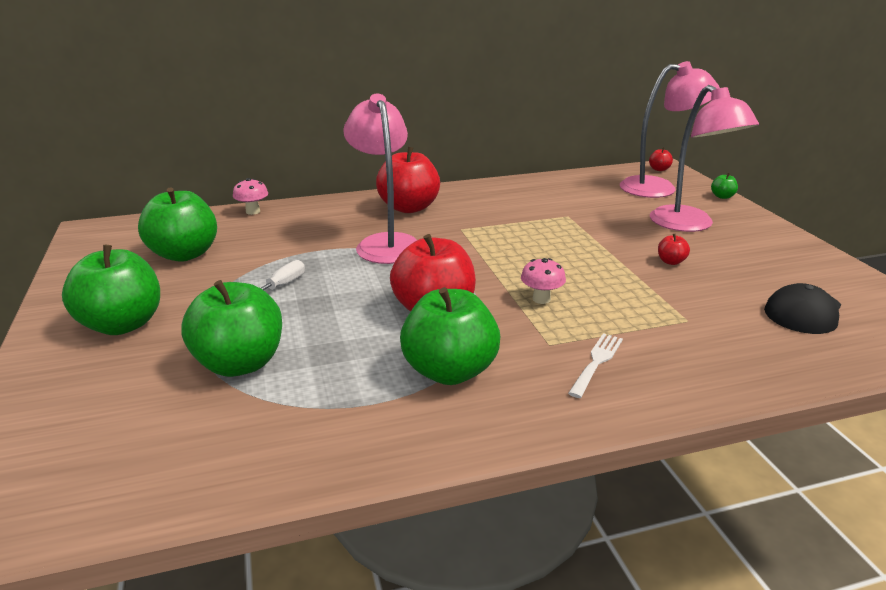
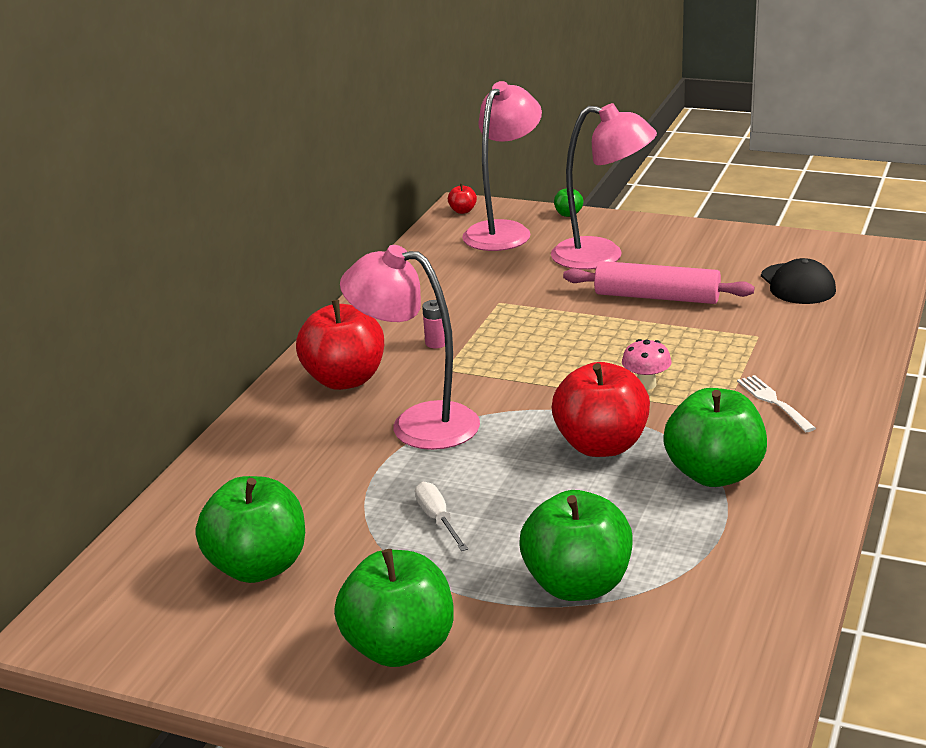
camera: 50 degrees left, 0 degrees up
pink mushroom [233,178,268,215] -> none
red apple [658,234,690,265] -> pink rolling pin [563,261,754,304]
none -> pink battery [422,300,445,348]

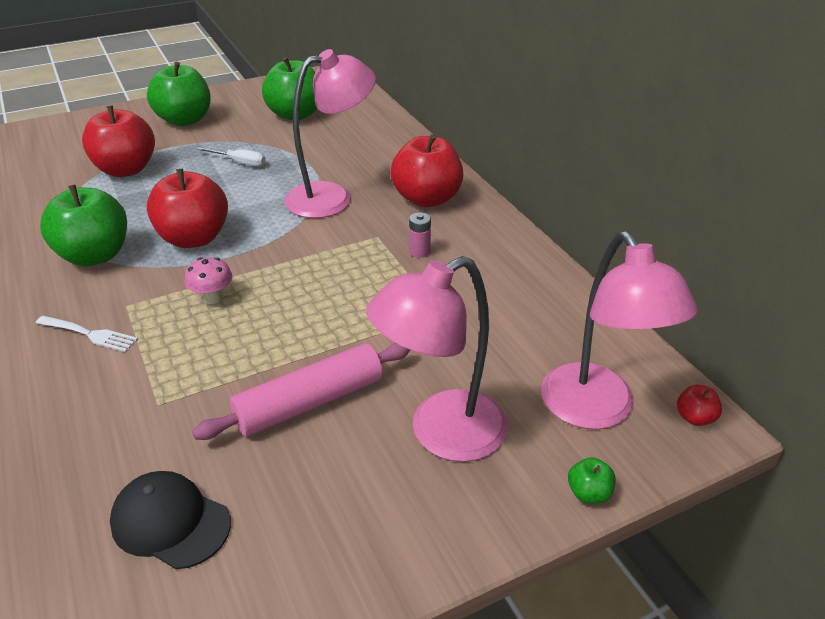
camera: 130 degrees right, 10 degrees up
green apple [519,490,633,601] -> red apple [82,106,155,177]

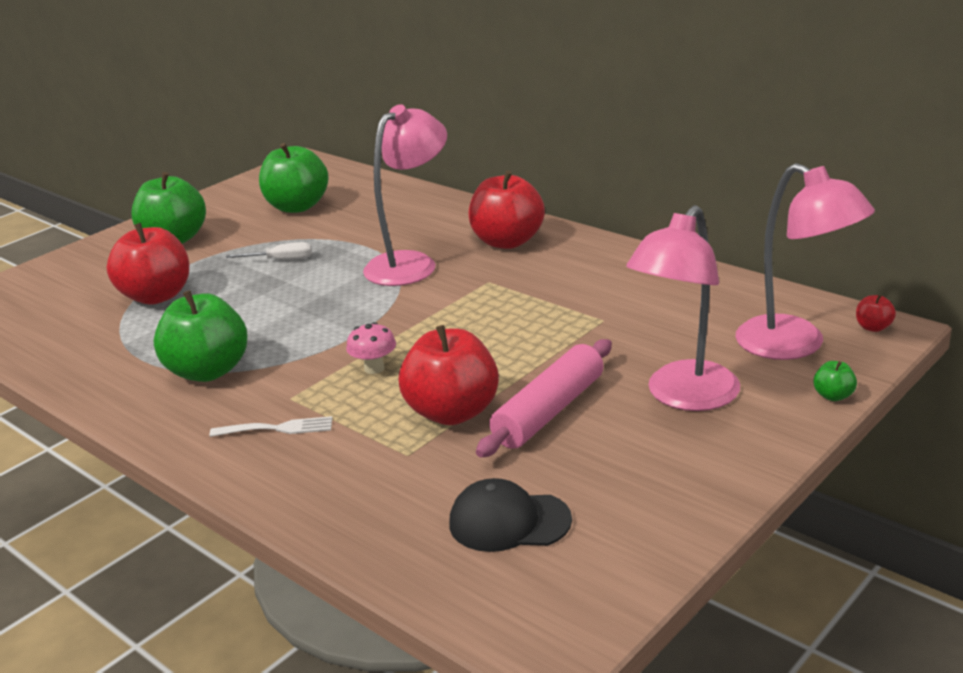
camera: 20 degrees left, 10 degrees down
red apple [147,169,228,248] -> red apple moved to [399,325,499,425]
pink battery [409,212,431,258] -> none

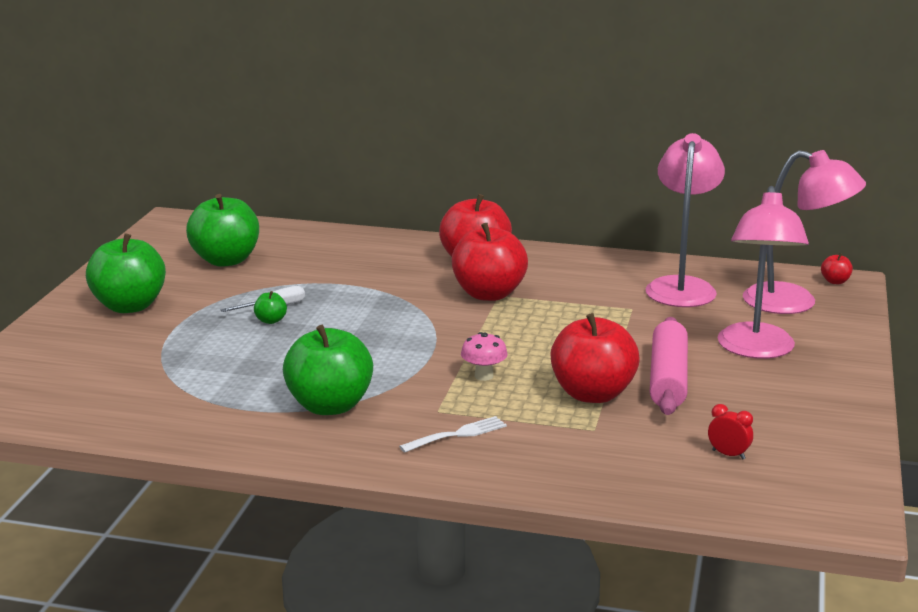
camera: 30 degrees left, 5 degrees down
red apple [107,223,189,305] -> red apple moved to [452,223,528,301]
pink lamp [363,104,447,286] -> pink lamp moved to [646,133,725,307]
black cap [449,478,572,552] -> red clock [708,404,753,459]
green apple [813,361,857,401] -> green apple moved to [254,291,287,324]

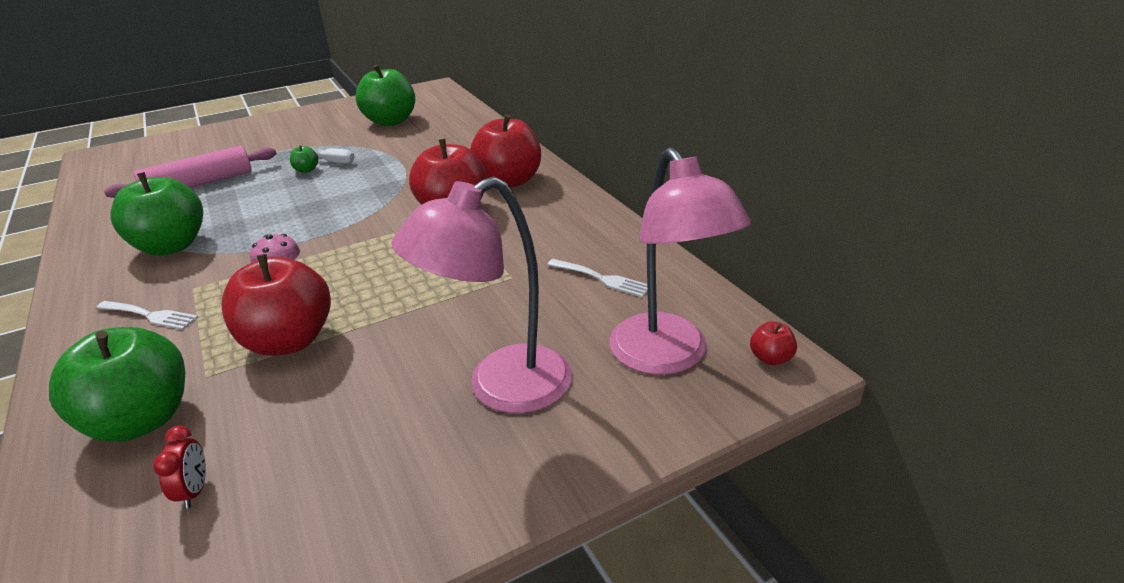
camera: 50 degrees right, 10 degrees up
green apple [86,233,166,313] -> green apple moved to [49,327,185,442]
pink lamp [646,133,725,307] -> white fork [547,259,648,297]
pink rolling pin [650,317,688,415] -> pink rolling pin moved to [104,146,276,198]

